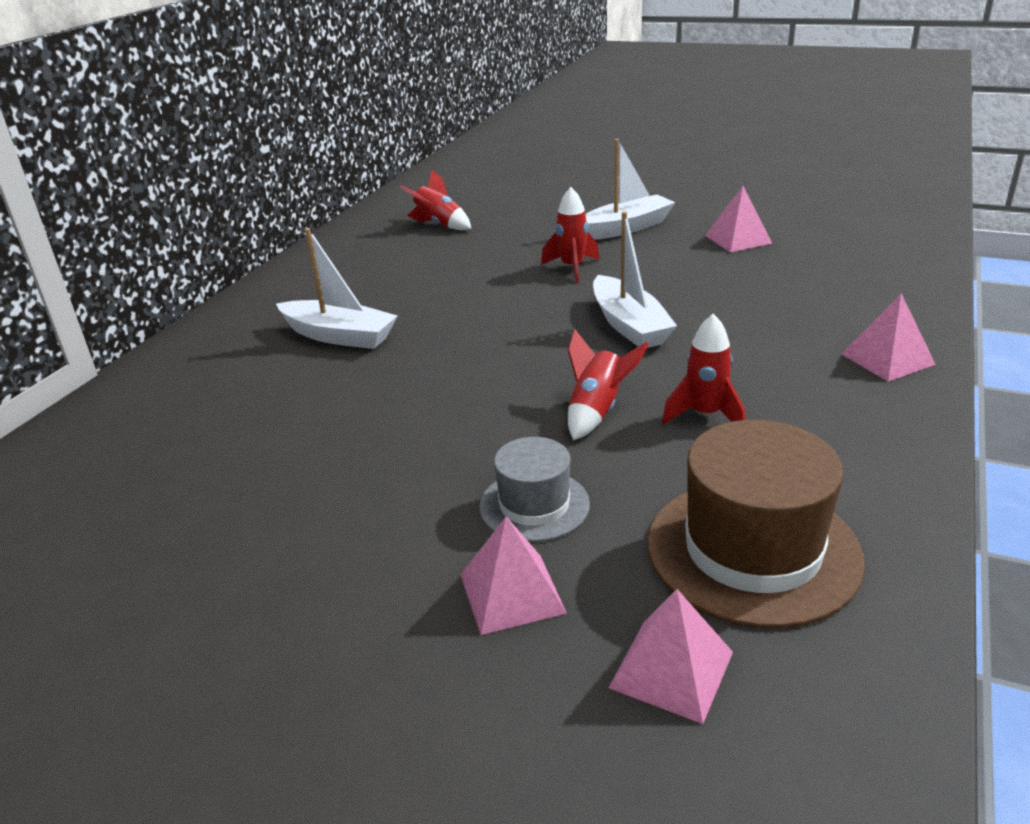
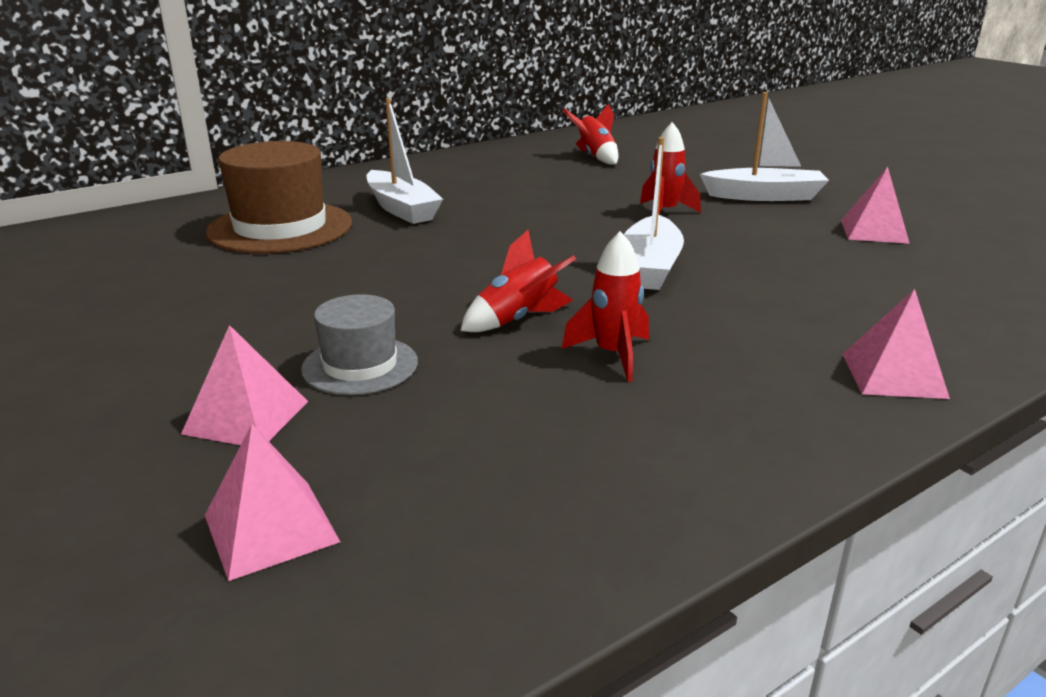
camera: 30 degrees right, 5 degrees down
brown hat [647,420,865,628] -> brown hat moved to [206,141,352,254]

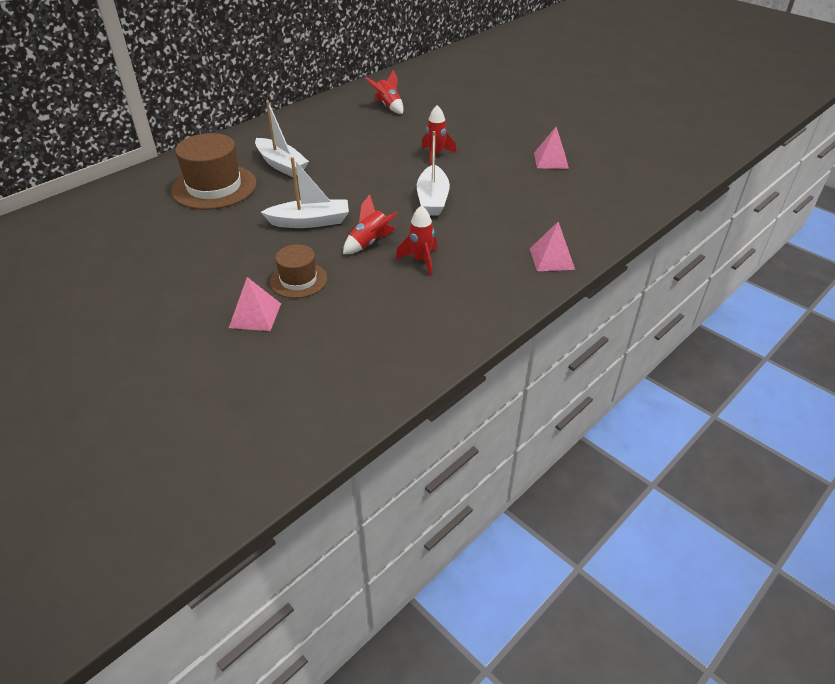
camera: 10 degrees left, 15 degrees up
pink pyramid [205,424,340,581] -> none
grey hat [301,294,418,395] -> brown hat [270,244,327,298]
white boat [700,92,829,201] -> white boat moved to [261,157,349,228]

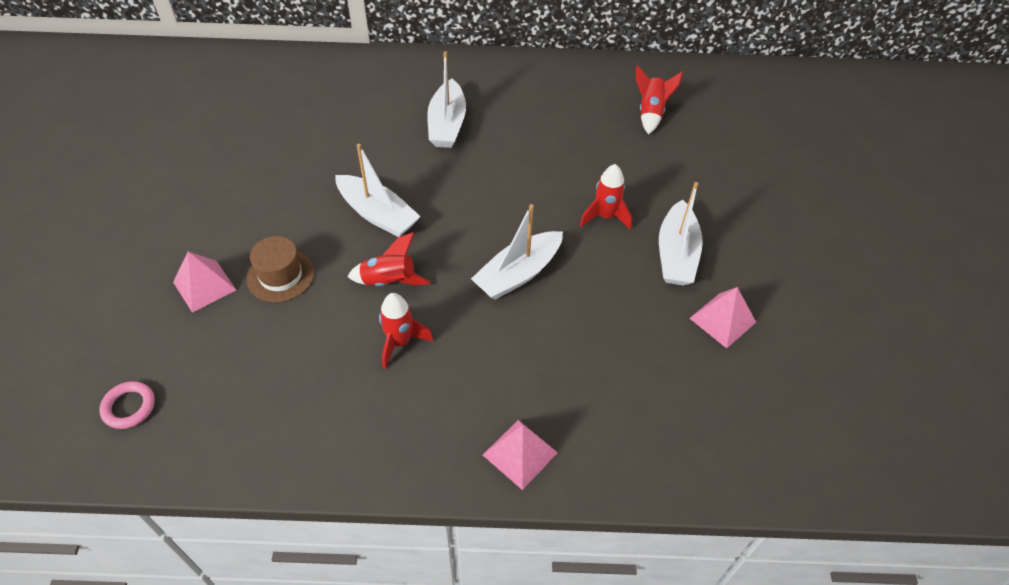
camera: 45 degrees right, 10 degrees up
brown hat [171,133,257,210] -> none
none -> pink ring [99,381,155,429]
none -> white boat [659,182,703,285]

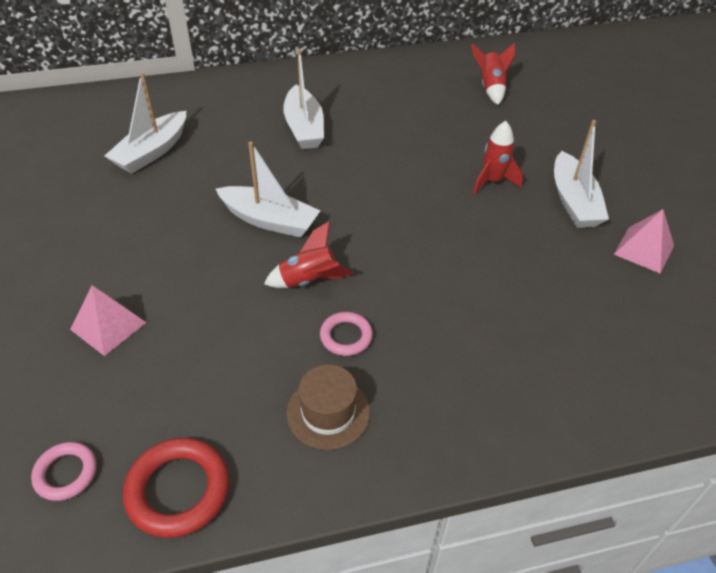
camera: 15 degrees left, 5 degrees down
brown hat [247,236,314,302] -> brown hat moved to [286,364,370,450]
red rocket [379,293,433,369] -> pink ring [320,312,373,356]
white boat [471,204,563,300] -> white boat moved to [105,72,186,173]
pink pyramid [483,420,558,490] -> none
none -> red ring [123,438,230,538]

